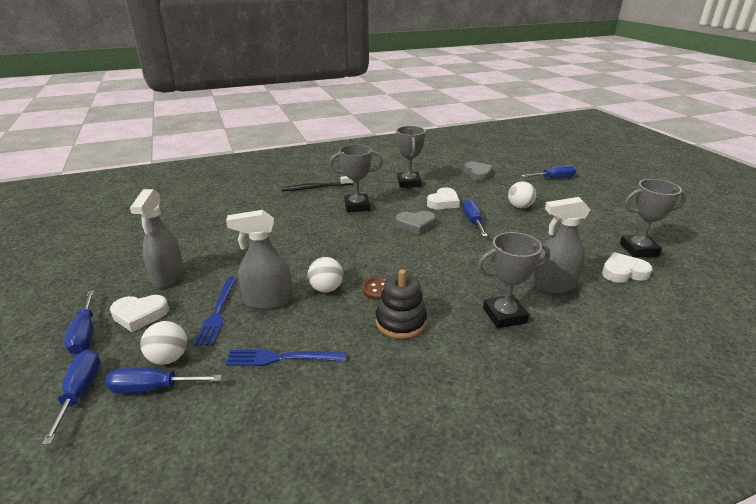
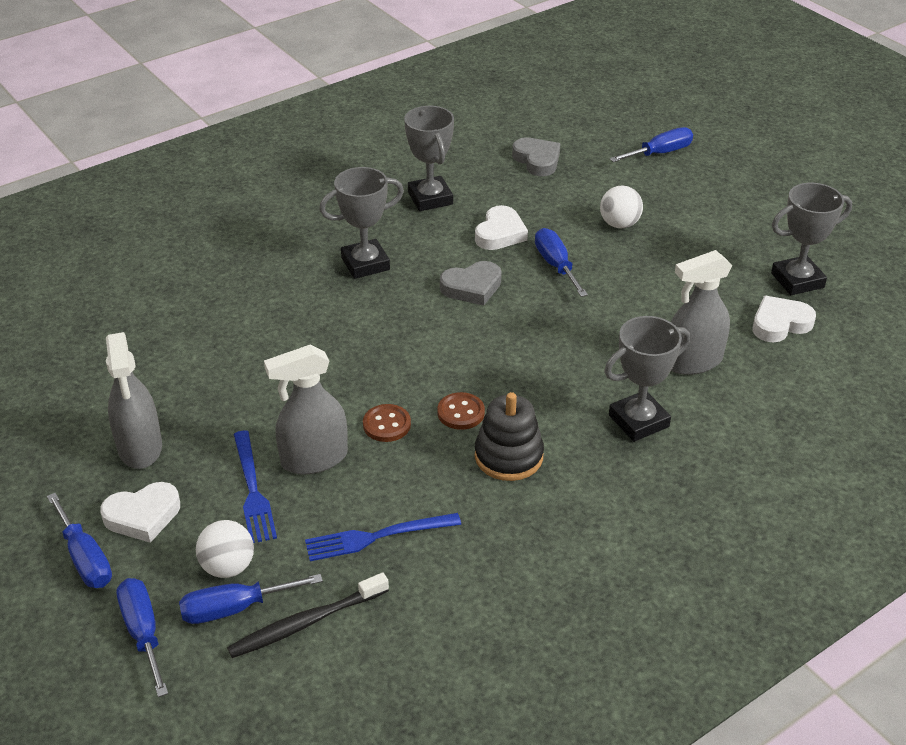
camera: 15 degrees left, 10 degrees up
black toothbrush [281,176,353,191] -> black toothbrush moved to [227,572,389,658]
white ball [308,257,343,293] -> brown button [363,404,411,442]

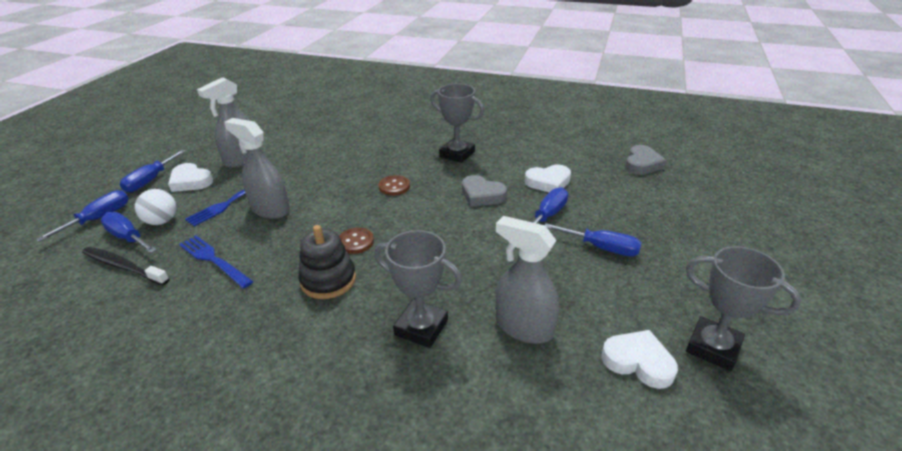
camera: 55 degrees right, 5 degrees down
brown button [363,404,411,442] -> brown button moved to [379,175,410,196]
grey trophy [404,106,454,211] -> none
white ball [600,186,643,228] -> none
blue screwdriver [610,127,693,162] -> blue screwdriver moved to [545,223,641,256]

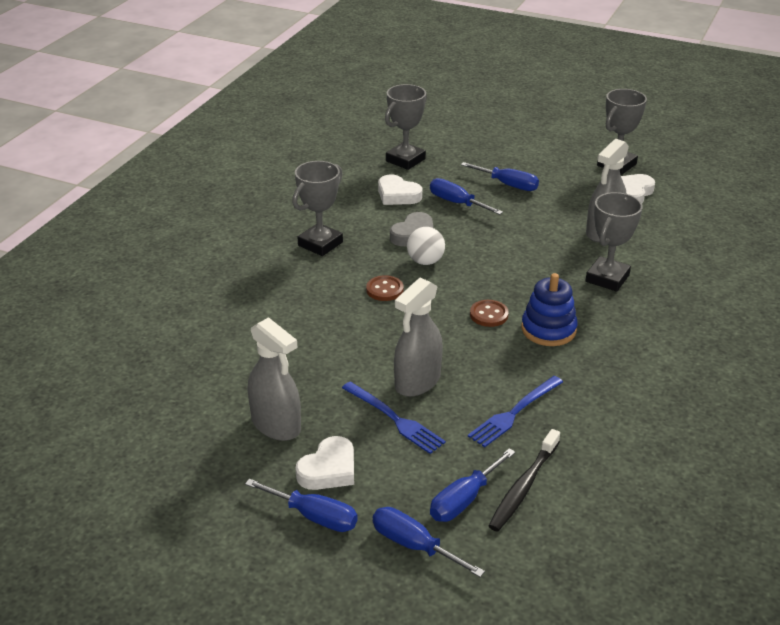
camera: 85 degrees left, 0 degrees up
white ball [135,189,176,225] -> white ball moved to [407,227,445,265]
black stacking toy [298,225,356,299] -> blue stacking toy [521,273,578,346]
white heart [525,165,571,192] -> white heart turned 135 degrees clockwise [378,174,422,205]
blue screwdriver [545,223,641,256] -> blue screwdriver turned 90 degrees clockwise [461,162,539,191]
grey heart [625,145,667,175] -> none
none -> grey trophy [385,84,427,170]

